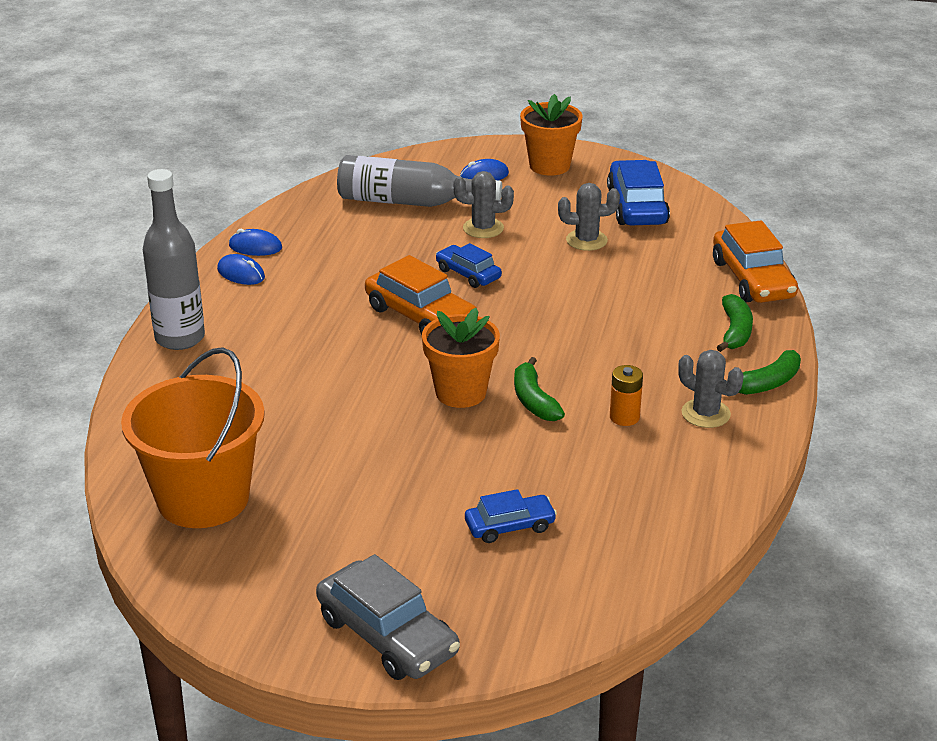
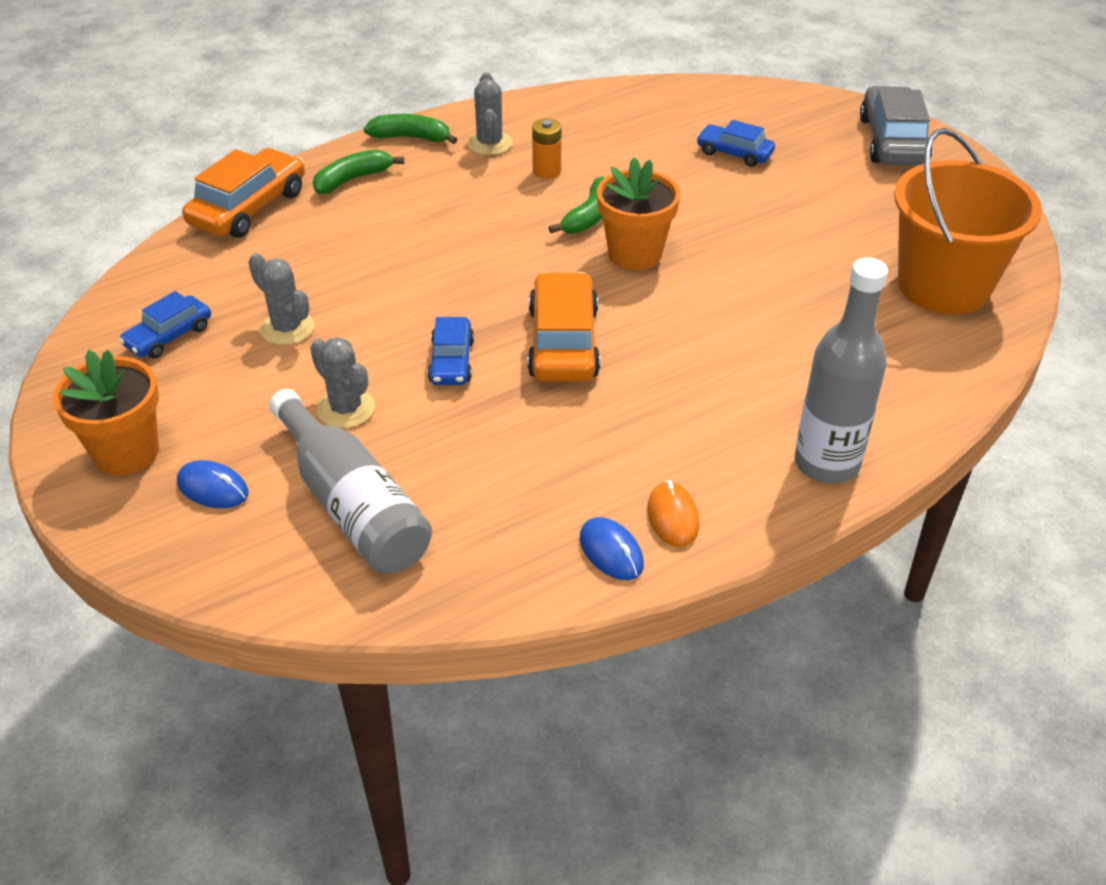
camera: 135 degrees left, 10 degrees up
blue mouse [217,254,265,285] -> orange mouse [647,480,699,547]
blue car [607,160,670,225] -> blue car [119,291,211,358], size x0.60

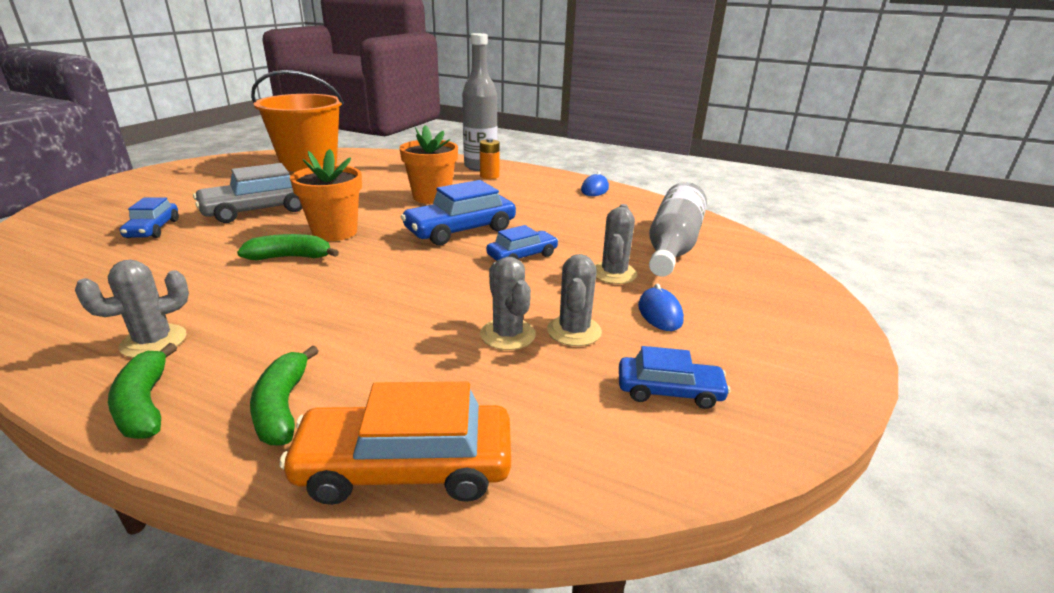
camera: 125 degrees left, 15 degrees down
orange flower pot [53,350,159,476] -> orange flower pot moved to [400,125,458,204]
blue mouse [177,460,248,508] -> blue mouse moved to [638,283,684,331]
green banana [313,149,404,194] -> green banana turned 60 degrees clockwise [250,346,319,446]
orange car [527,272,600,382] -> blue car [401,180,516,245]
orange battery [532,119,561,179] -> orange battery moved to [480,138,500,179]
orange mouse [647,480,699,547] -> none
grey car [860,86,932,165] -> grey car moved to [193,163,302,223]
none -> grey cactus [480,257,536,350]

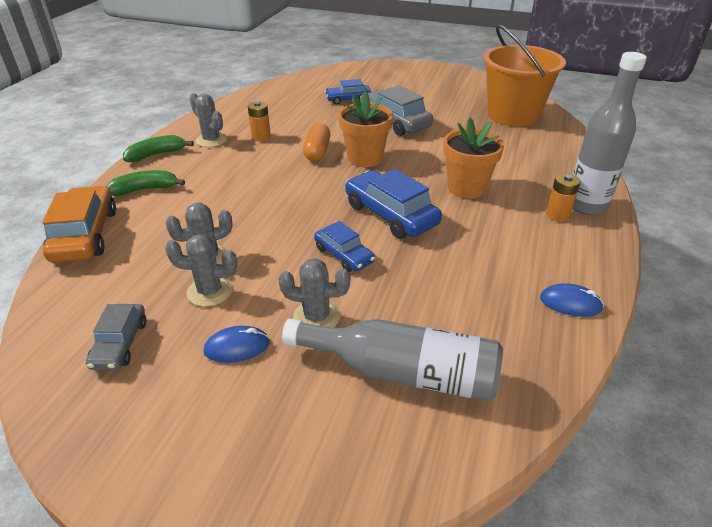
camera: 85 degrees right, 10 degrees up
green banana [237,234,339,260] -> orange capsule [303,123,330,161]
blue car [619,346,730,409] -> grey car [86,304,146,370]
none -> orange battery [248,101,271,141]

